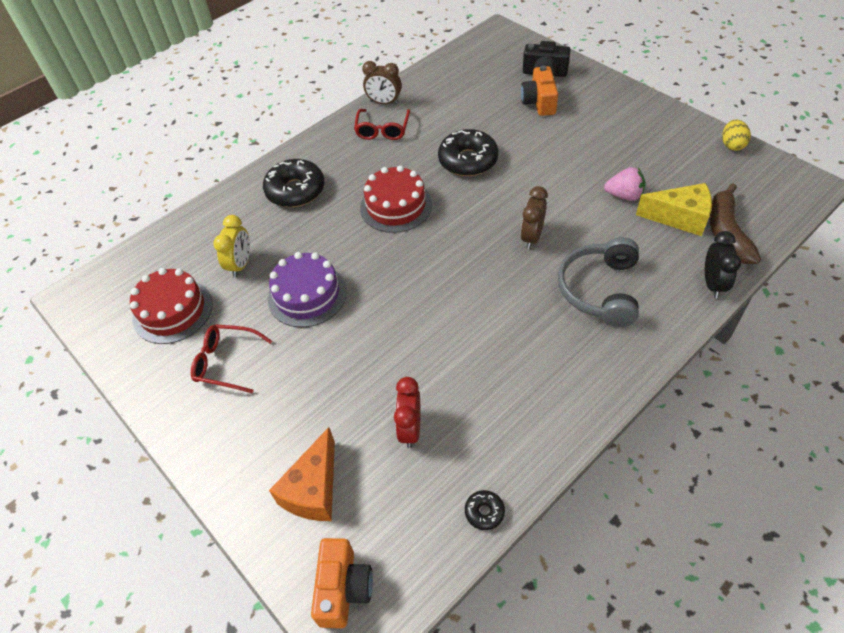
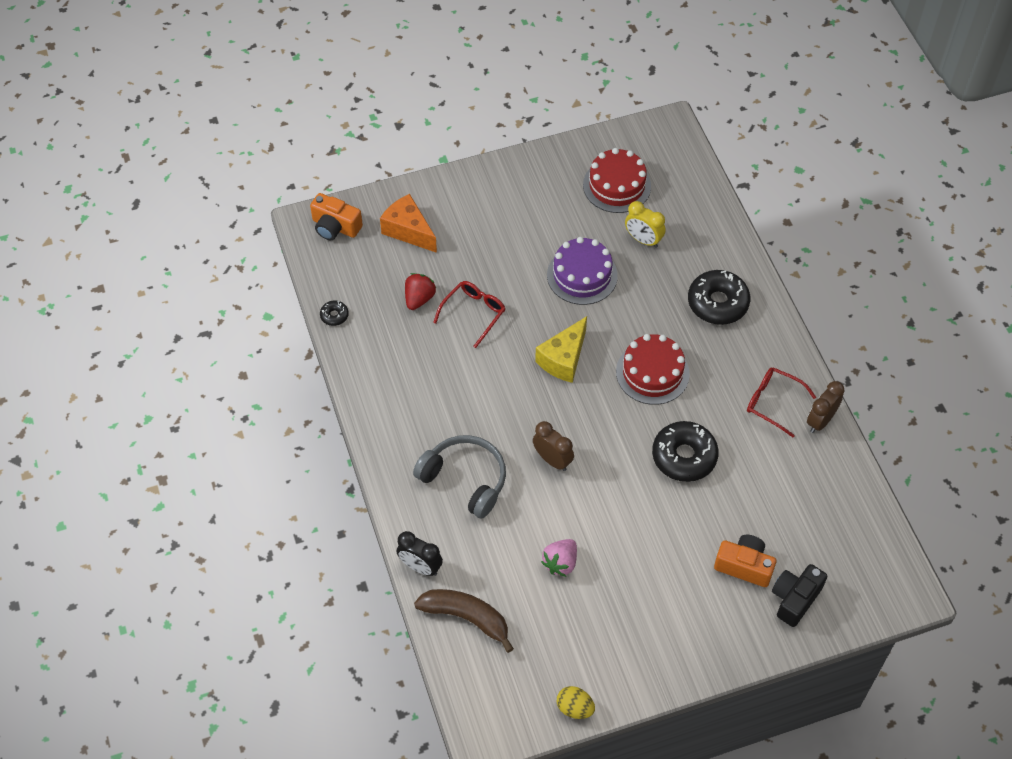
camera: 110 degrees right, 5 degrees up
red glasses [191,324,272,393] -> red glasses moved to [433,281,505,348]
red clock [394,377,421,448] -> red strawberry [405,273,436,310]
yellow cheese [636,183,712,236] -> yellow cheese moved to [535,316,587,383]

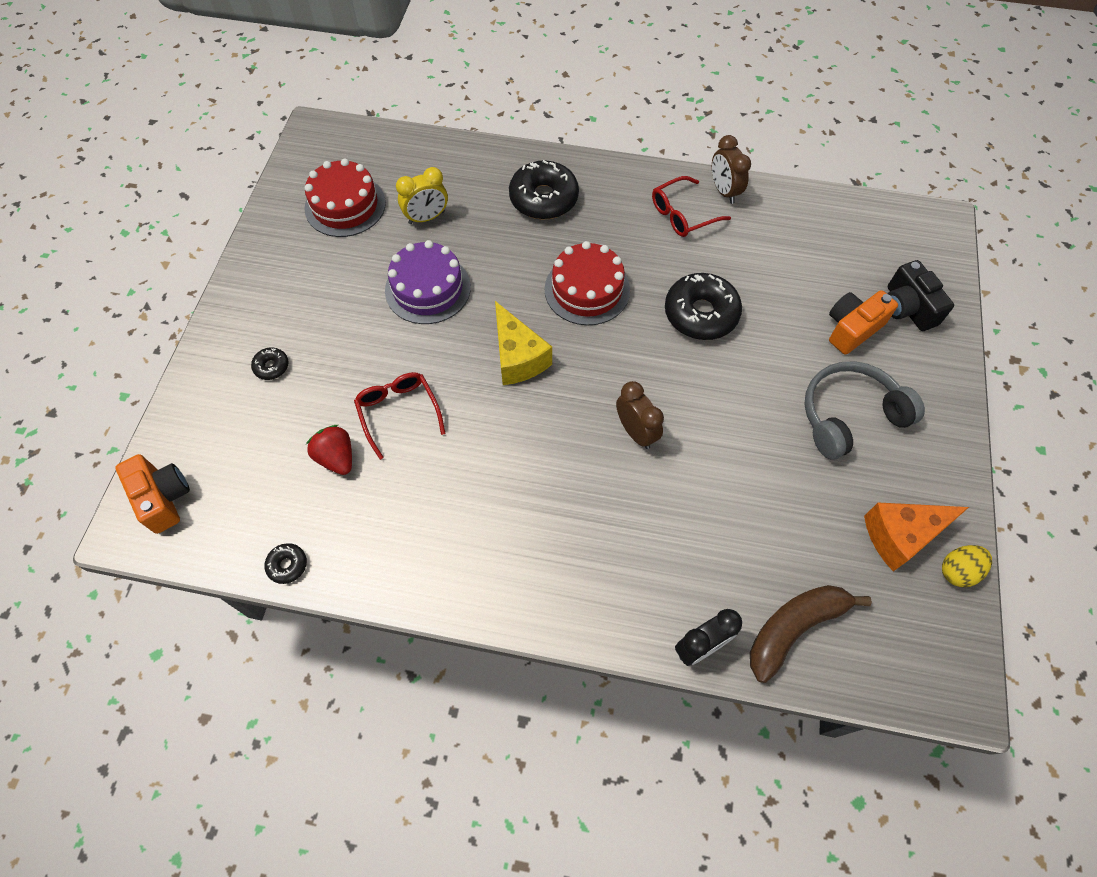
camera: 60 degrees left, 5 degrees up
orange camera [310,193,363,240] -> orange camera turned 90 degrees counterclockwise [115,454,190,534]
orange cheese [380,194,437,253] -> orange cheese moved to [864,503,969,571]
grey headphones [413,435,506,519] -> grey headphones moved to [804,361,925,460]
brown clock [533,421,574,471] -> brown clock turned 75 degrees clockwise [616,381,664,449]
pink strawberry [541,539,577,577] -> none
none -> black donut [251,347,289,380]

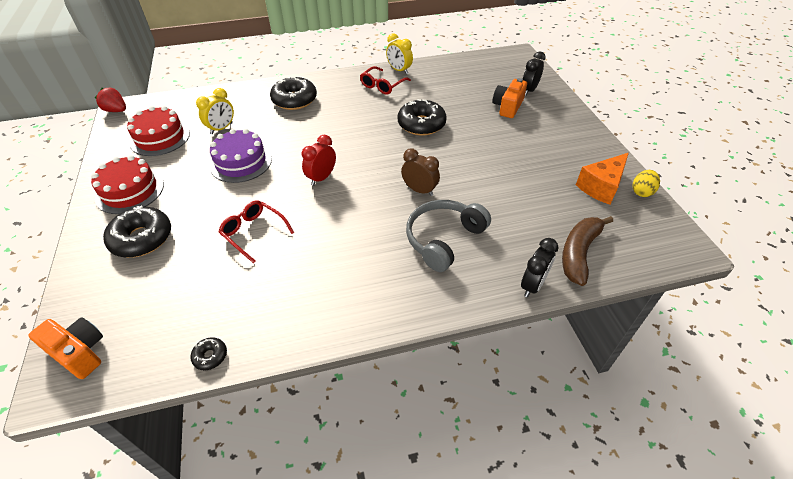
camera: 25 degrees left, 15 degrees down
black donut [251,347,289,380] -> black donut [103,206,171,258], size x2.17
red strawberry [306,425,352,475] -> red strawberry moved to [95,88,126,112]
yellow cheese [495,301,552,385] -> red clock [302,135,336,186]
red cake [544,241,630,325] -> red cake moved to [91,155,164,214]
brown clock [712,135,751,204] -> yellow clock [386,33,413,74]
grey headphones [804,361,925,460] -> grey headphones moved to [406,200,491,272]
black camera [887,260,954,331] -> black clock [523,51,546,96]

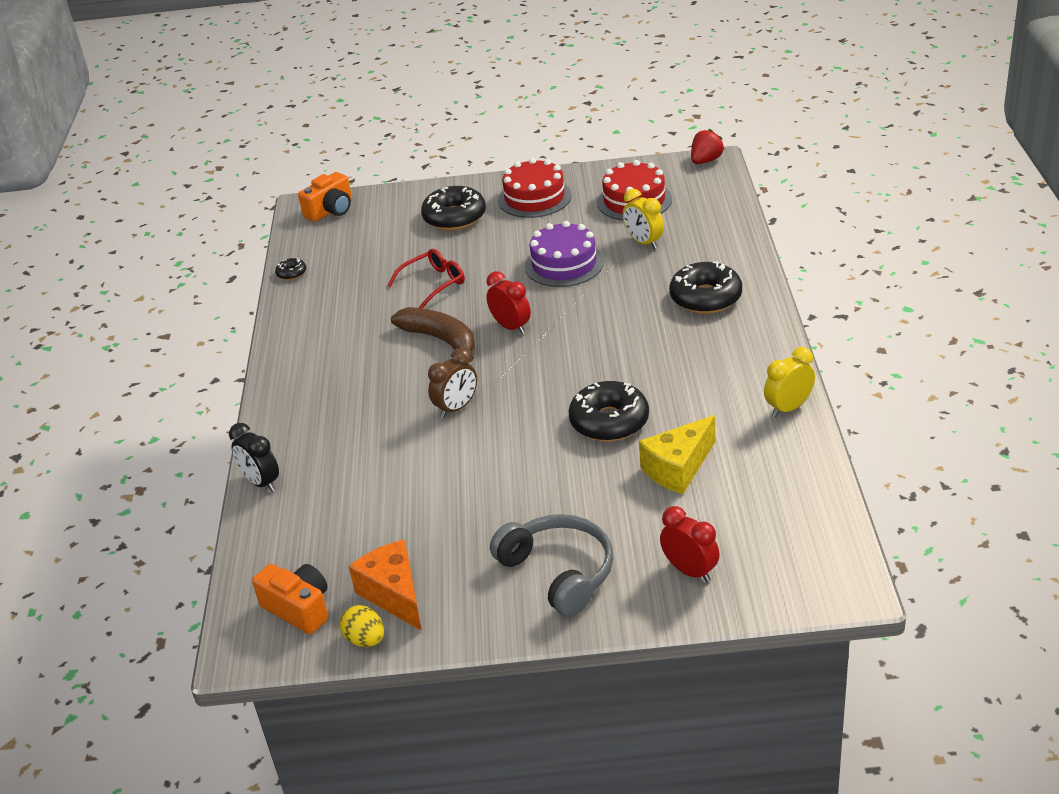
camera: 105 degrees right, 10 degrees down
red glasses [360,66,411,95] -> none
grey headphones [406,200,491,272] -> grey headphones moved to [490,514,613,617]
orange camera [493,78,527,118] -> orange camera moved to [252,564,328,634]
black clock [523,51,546,96] -> red clock [660,506,720,582]
brown banana [562,216,613,286] -> brown banana moved to [391,307,475,361]
none -> yellow cheese [639,415,715,494]

